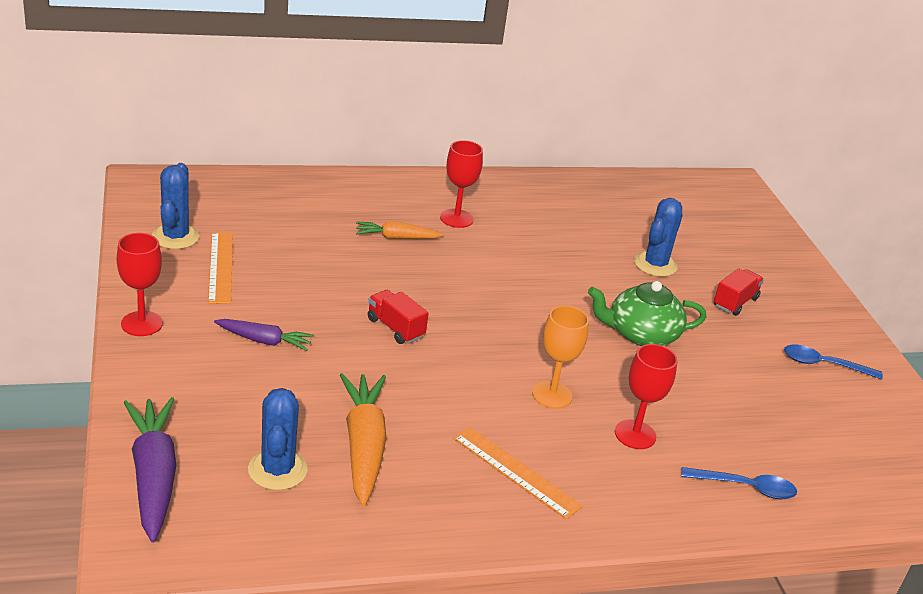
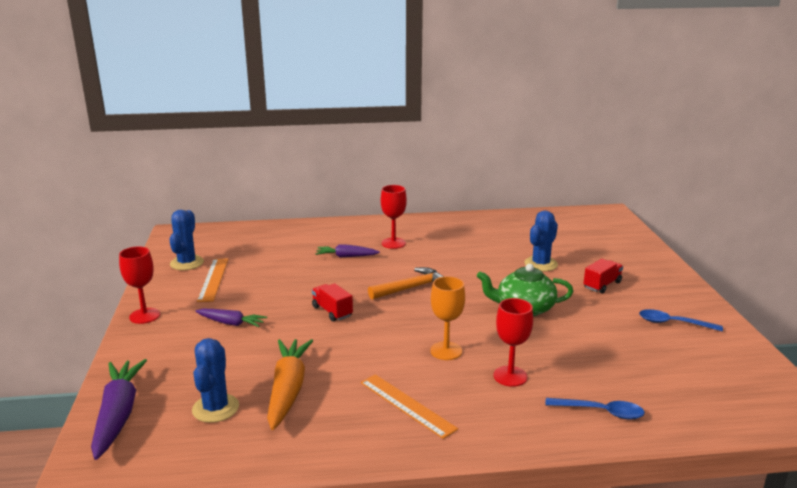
camera: 10 degrees right, 10 degrees down
orange carrot [356,221,443,239] -> purple carrot [315,244,380,258]
none -> orange hammer [368,267,444,300]

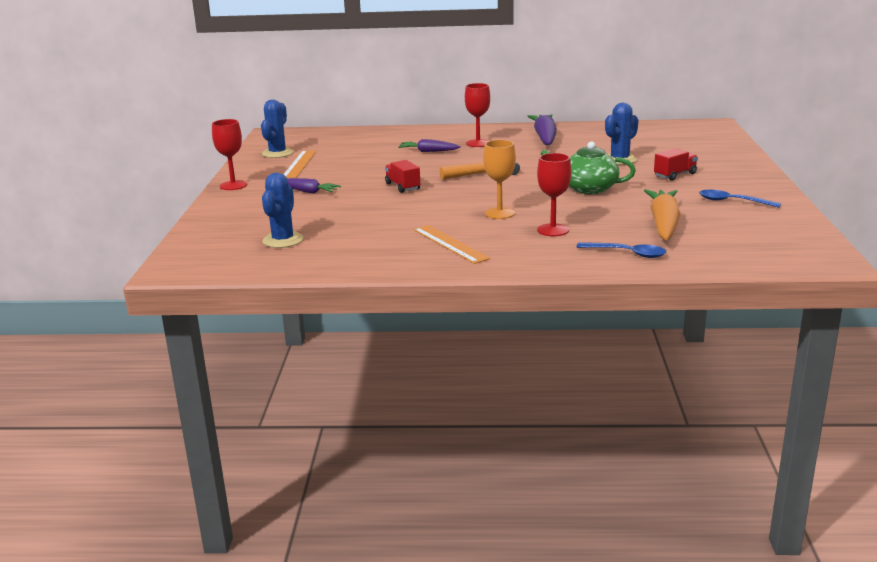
camera: 10 degrees right, 0 degrees up
purple carrot [91,359,147,460] -> purple carrot moved to [527,114,557,145]
orange carrot [267,339,313,430] -> orange carrot moved to [644,189,680,240]

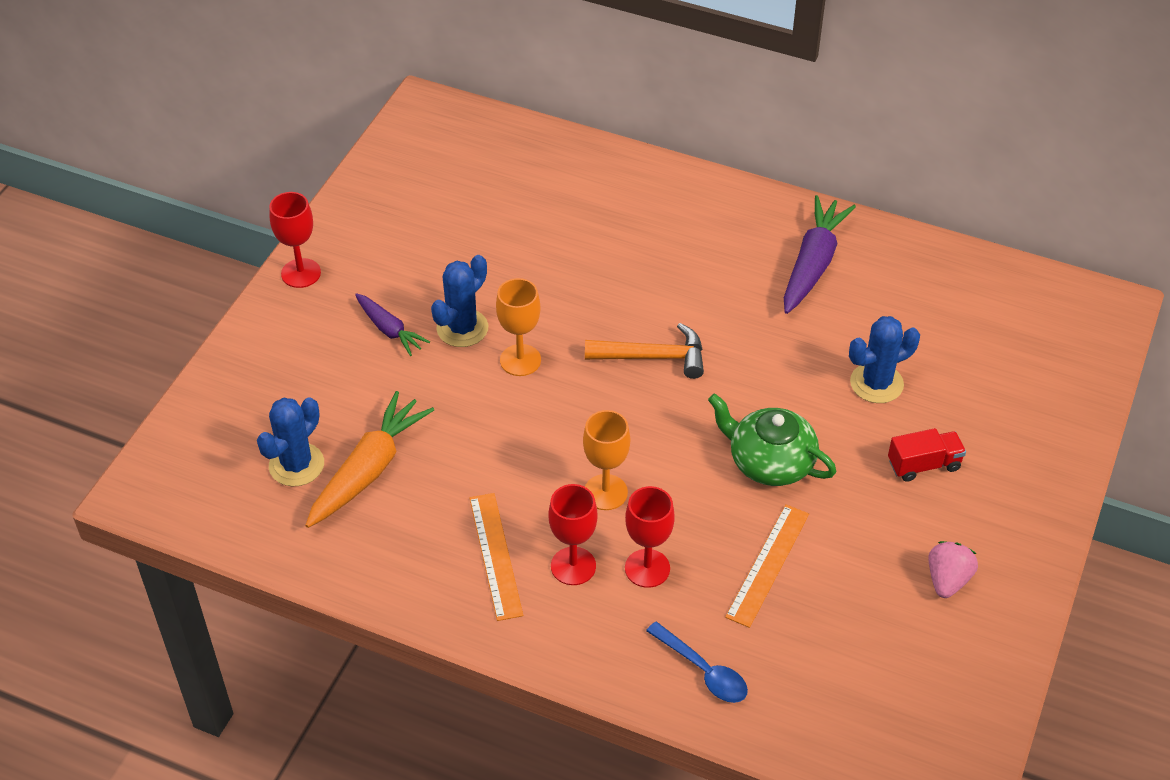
camera: 20 degrees right, 25 degrees up
blue cactus [261,100,293,158] -> blue cactus moved to [431,255,488,347]
orange ruler [283,151,316,178] -> orange ruler moved to [725,504,809,628]
red truck [385,160,420,193] -> orange goblet [496,278,541,376]
purple carrot [398,139,461,152] -> none
red goblet [465,83,490,147] -> red goblet moved to [548,484,598,585]
orange carrot [644,189,680,240] -> orange carrot moved to [305,391,434,528]
blue spoon [699,190,781,208] -> pink strawberry [928,541,978,598]

